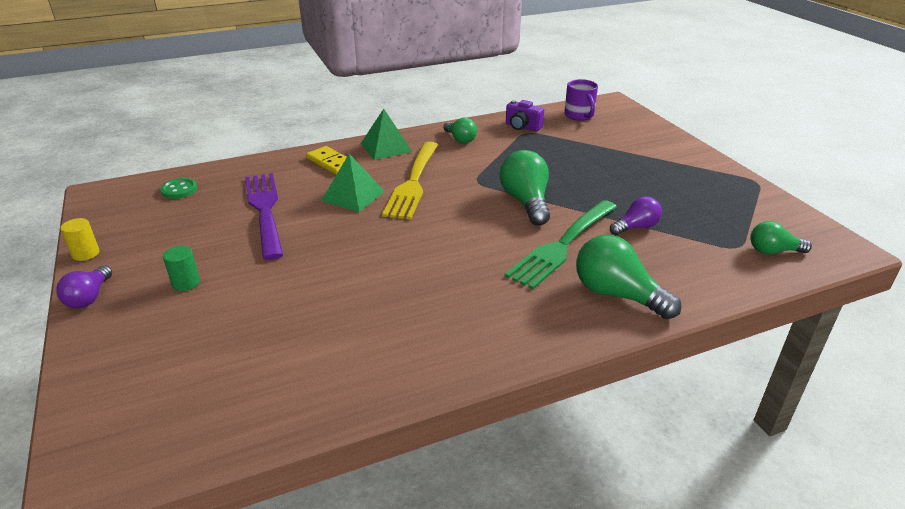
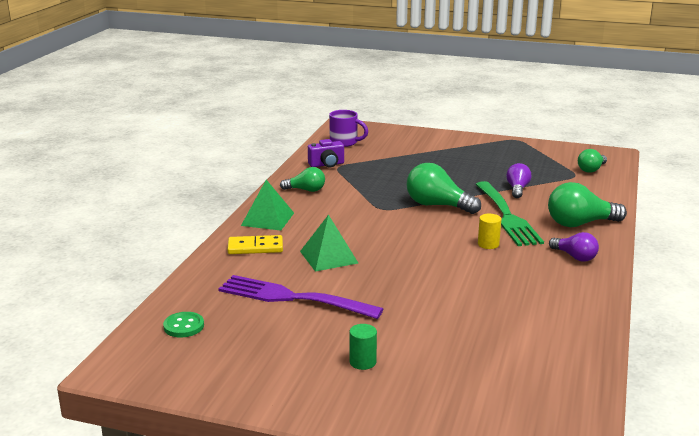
camera: 50 degrees left, 10 degrees down
purple light bulb [56,265,112,308] -> purple light bulb moved to [549,232,599,262]
yellow cylinder [60,218,99,261] -> yellow cylinder moved to [478,214,501,249]
yellow fork [382,142,438,220] -> none

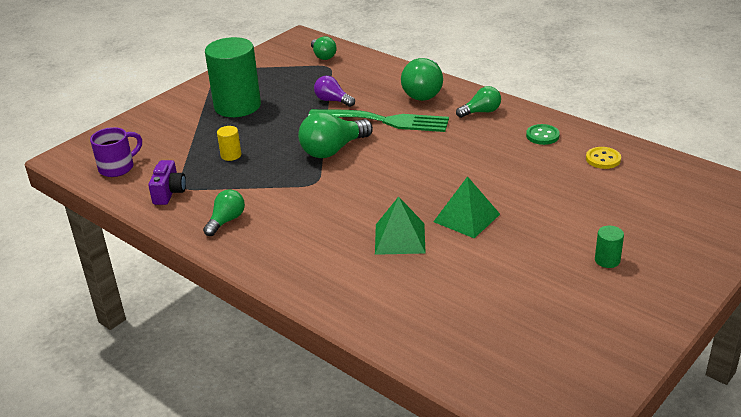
camera: 65 degrees left, 10 degrees up
green button [163,312,204,337] -> green button moved to [526,124,560,145]
purple fork [218,275,383,319] -> none
yellow domino [227,235,283,254] -> none
green pyramid [241,180,294,231] -> green pyramid moved to [433,176,500,238]
yellow cylinder [478,214,501,249] -> yellow cylinder moved to [217,126,241,161]
purple light bulb [549,232,599,262] -> green light bulb [456,86,501,118]
none -> green cylinder [205,37,261,117]
none -> yellow button [586,147,621,169]

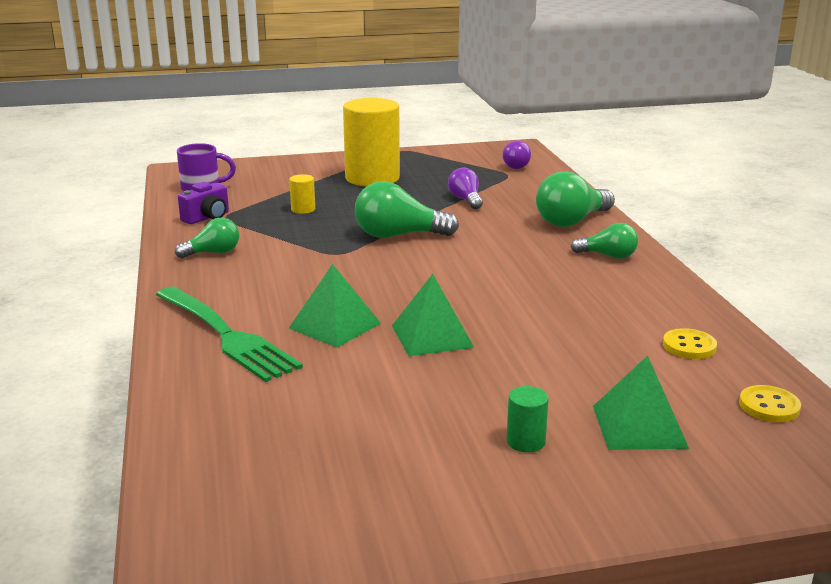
camera: 35 degrees right, 10 degrees down
green cylinder [205,37,261,117] -> yellow cylinder [343,98,400,187]
green fork [308,109,449,132] -> green fork moved to [156,287,303,382]
green light bulb [311,36,337,60] -> purple light bulb [503,140,531,169]
green button [526,124,560,145] -> none
none -> green pyramid [593,356,689,450]
none -> yellow button [739,385,801,422]

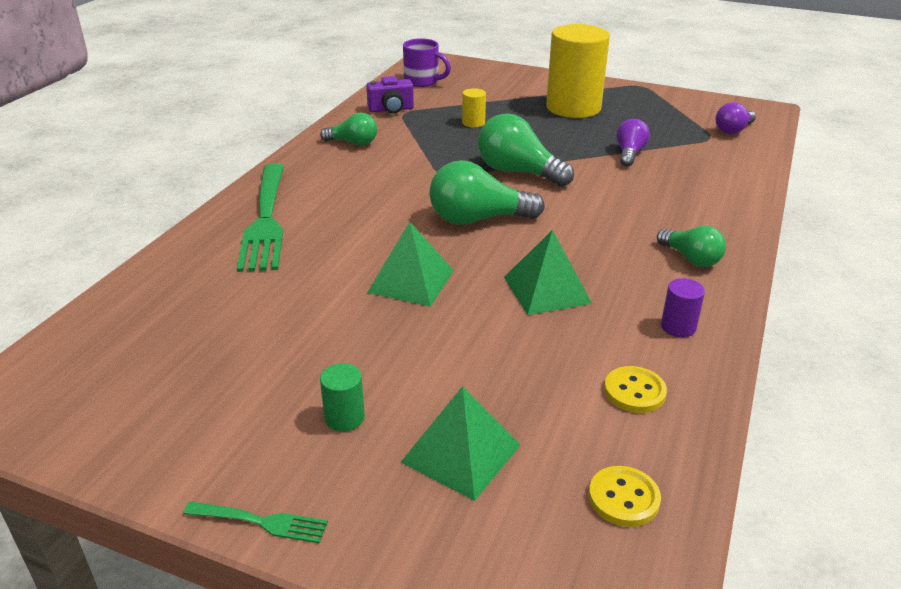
camera: 35 degrees right, 10 degrees up
green pyramid [289,264,381,348] -> green pyramid moved to [504,230,592,315]
green light bulb [536,172,615,227] -> green light bulb moved to [429,160,545,225]
none -> green fork [183,502,328,544]
none -> purple cylinder [661,278,705,337]

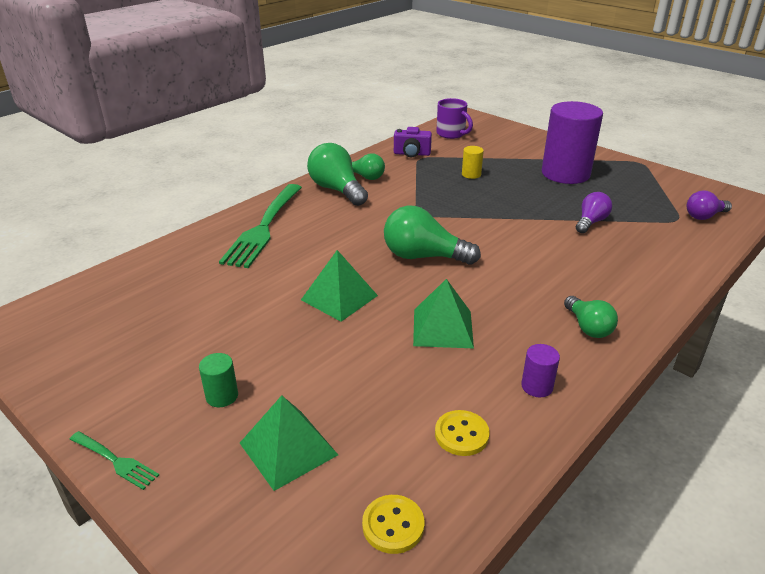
camera: 20 degrees right, 0 degrees up
green light bulb [478,113,574,187] -> green light bulb moved to [307,143,368,206]
yellow cylinder [546,24,610,118] -> purple cylinder [542,101,603,184]

